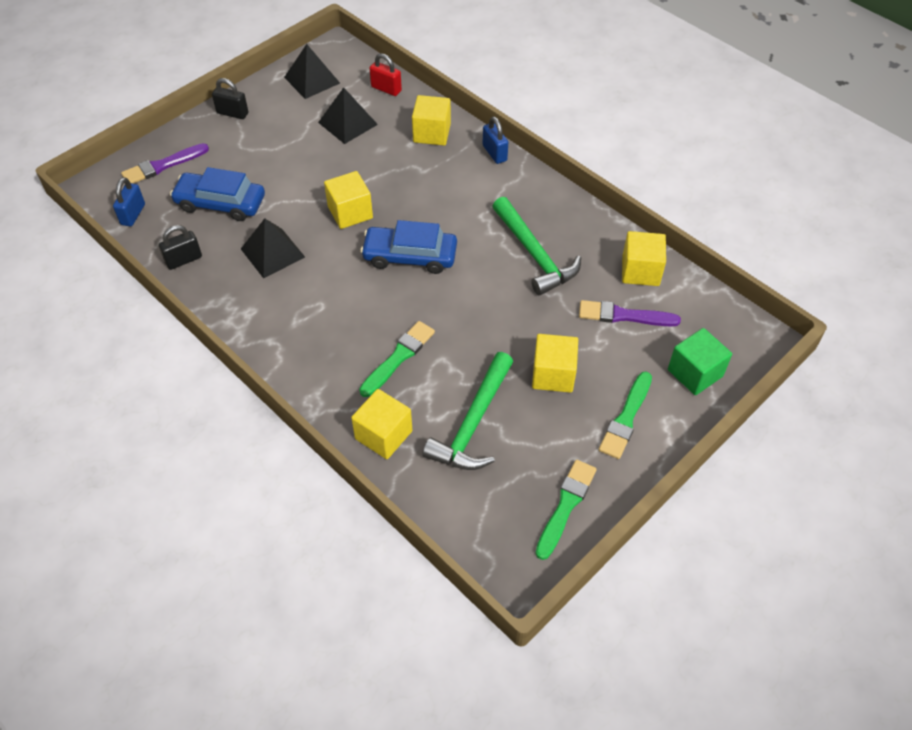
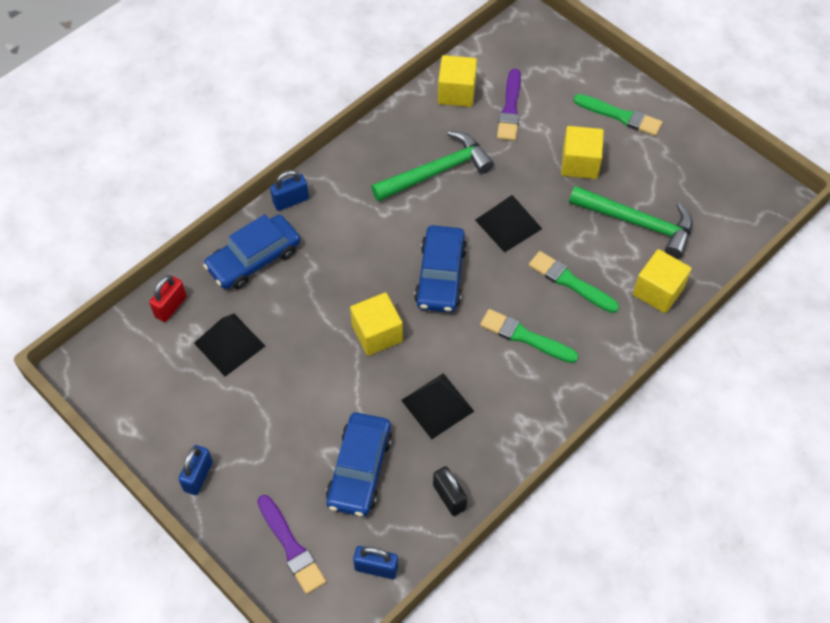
camera: 90 degrees left, 5 degrees up
black padlock [212,78,249,119] -> blue padlock [178,445,213,495]
black pyramid [284,44,340,99] -> black pyramid moved to [475,195,542,253]
yellow cube [412,95,451,146] -> blue car [203,214,300,289]
green brush [535,460,597,560] -> green brush moved to [480,309,579,363]
green cube [668,328,732,395] -> none

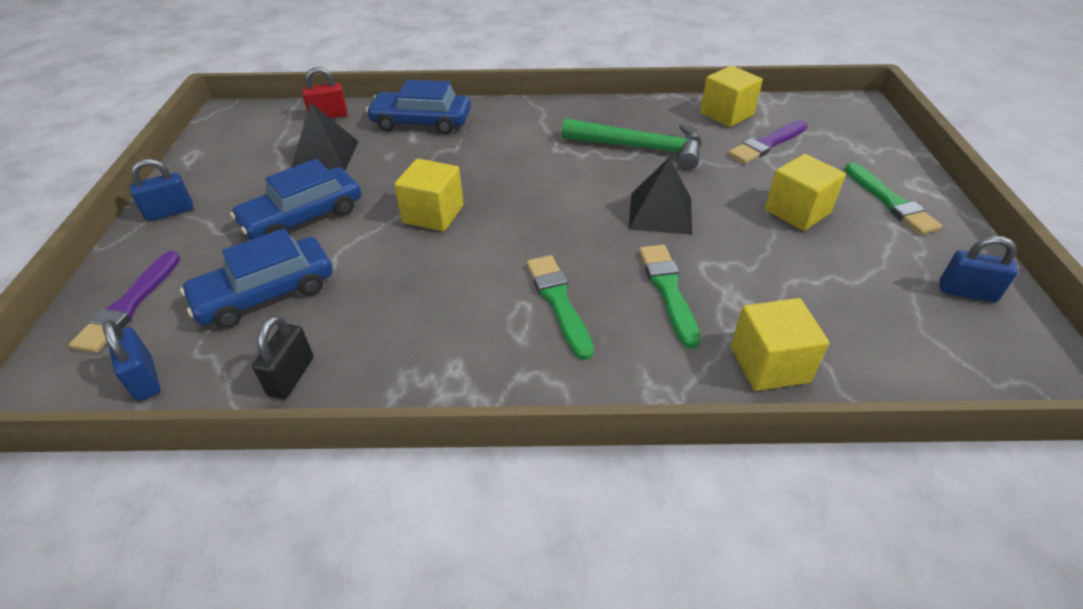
camera: 45 degrees right, 15 degrees down
blue padlock [270,170,309,211] -> blue padlock moved to [939,236,1018,303]
black pyramid [401,373,474,439] -> none
blue car [414,225,467,313] -> blue car moved to [230,159,361,240]
green hammer [569,186,692,259] -> none

